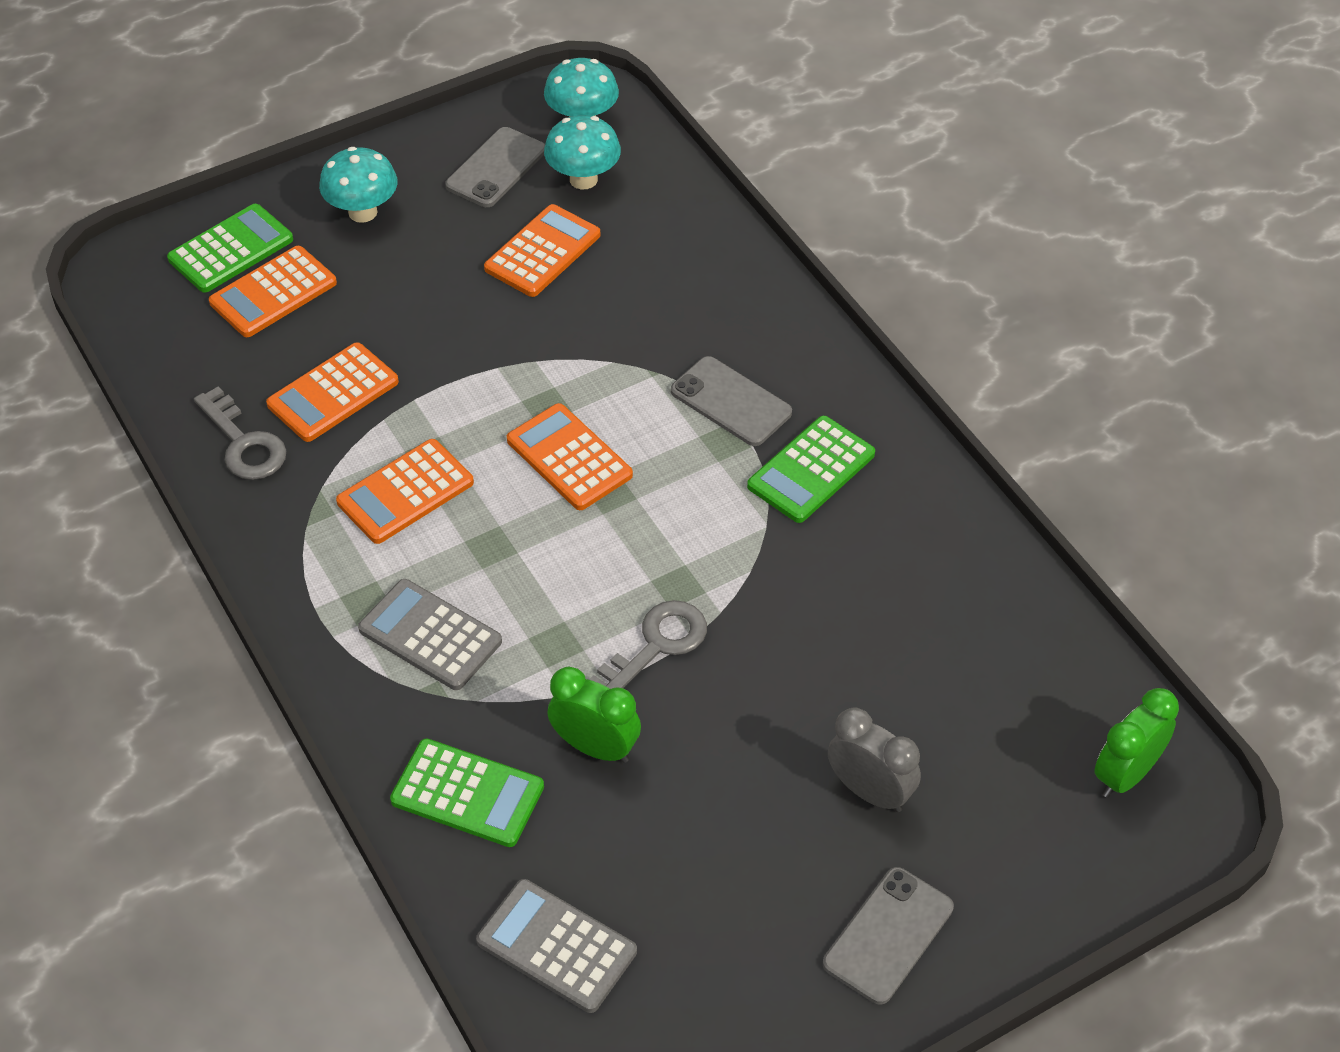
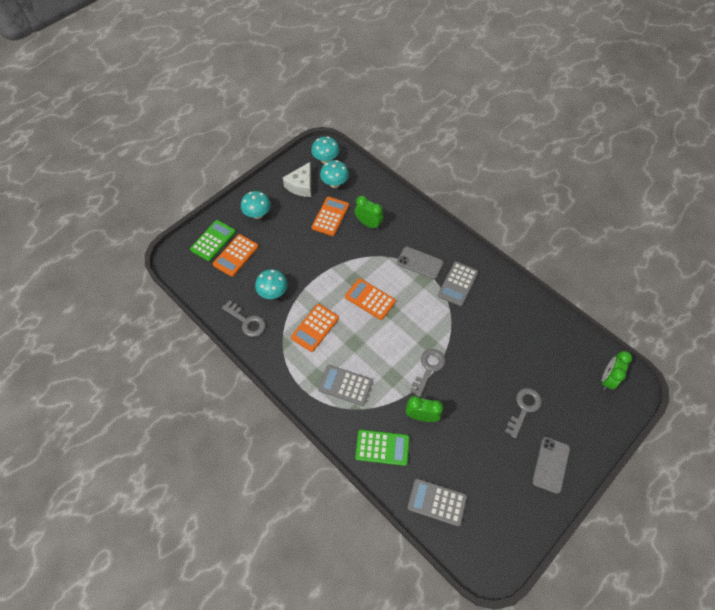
camera: 15 degrees left, 10 degrees up
orange calculator [266,342,399,442] -> turquoise mushroom [255,269,288,299]
grey phone [445,127,545,207] -> white cheese [283,162,311,197]
green calculator [747,416,875,523] -> grey calculator [438,262,478,306]
grey clock [828,708,921,812] -> grey key [505,388,542,438]
none -> green clock [355,196,383,229]

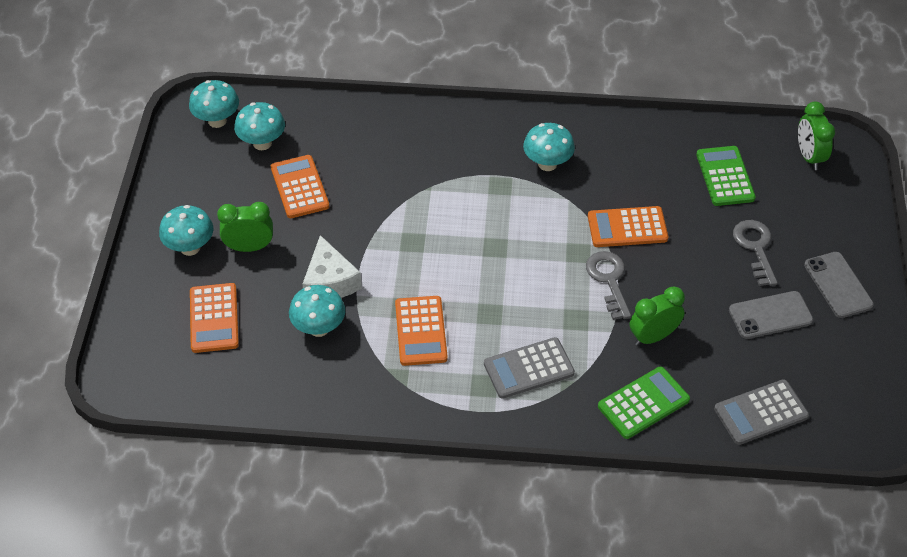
camera: 40 degrees left, 10 degrees down
green calculator [190,220,236,261] -> green calculator moved to [696,146,756,206]
grey key [222,300,266,337] -> none
white cheese [283,162,311,197] -> white cheese moved to [302,235,362,298]
orange calculator [345,278,396,320] -> orange calculator moved to [588,206,668,247]
green clock [355,196,383,229] -> green clock moved to [217,202,273,252]
grey phone [397,247,443,279] -> grey phone moved to [729,291,813,339]
grey calculator [438,262,478,306] -> turquoise mushroom [523,123,575,171]

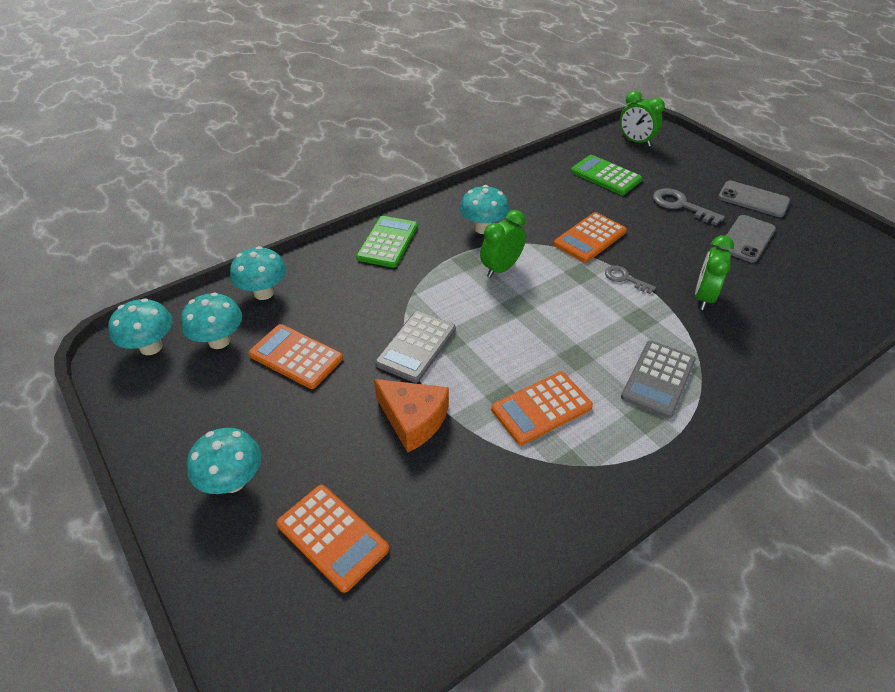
camera: 40 degrees left, 5 degrees down
green clock [217,202,273,252] -> green clock moved to [480,210,526,278]
turquoise mushroom [289,285,345,337] -> turquoise mushroom moved to [230,246,286,300]
white cheese [302,235,362,298] -> orange cheese [374,379,449,453]
orange calculator [395,296,448,366] -> orange calculator turned 105 degrees clockwise [491,372,593,445]
grey key [586,251,631,320] -> grey key [605,265,656,294], size x0.64
green calculator [598,367,690,439] -> green calculator moved to [356,216,418,268]
grey calculator [714,379,809,445] -> grey calculator moved to [375,311,456,383]

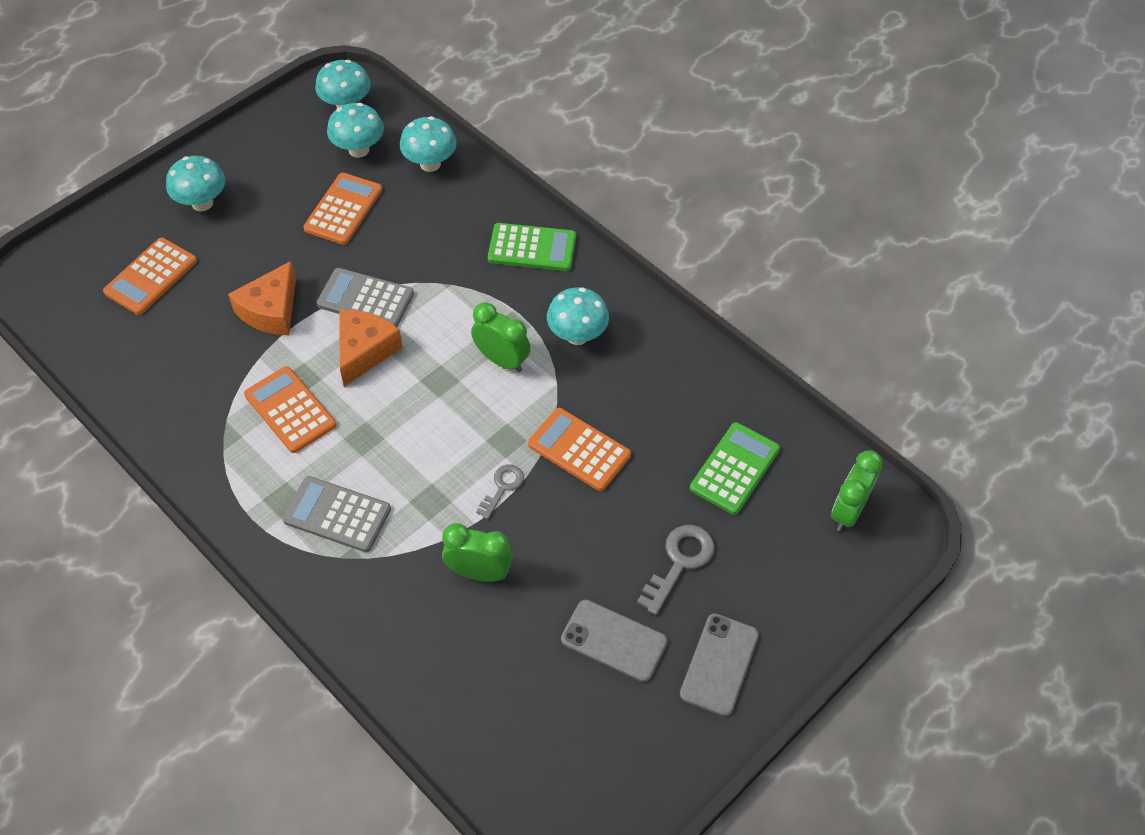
camera: 80 degrees right, 10 degrees up
none -> orange cheese [339,310,403,387]

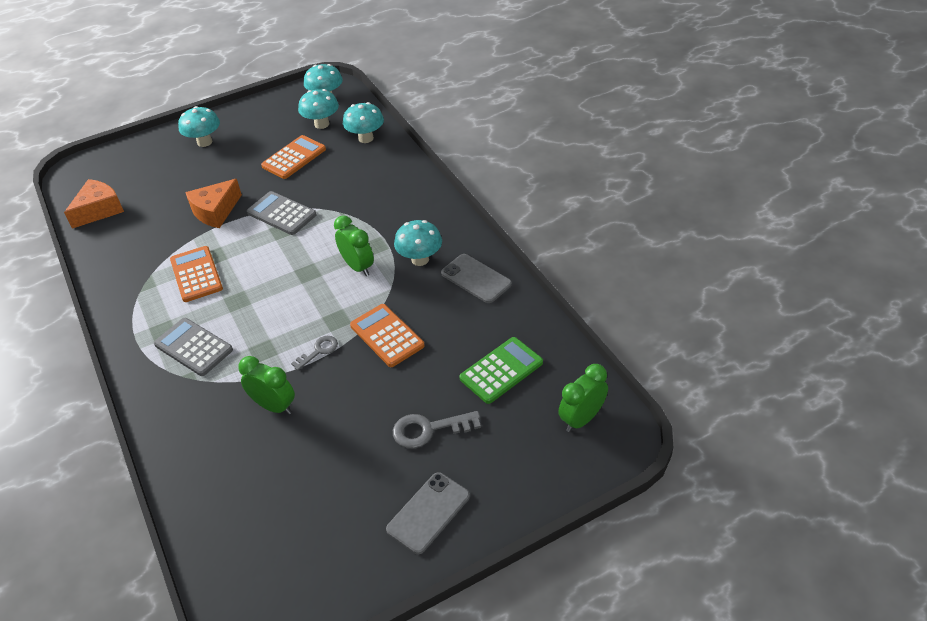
camera: 20 degrees right, 10 degrees down
orange calculator [103,238,197,315] -> none
orange cheese [339,310,403,387] -> orange cheese moved to [64,179,124,229]
green calculator [488,223,576,271] -> none
grey phone [561,600,668,682] -> grey phone moved to [441,254,512,303]
grey key [637,525,715,615] -> grey key turned 150 degrees counterclockwise [393,411,481,448]

